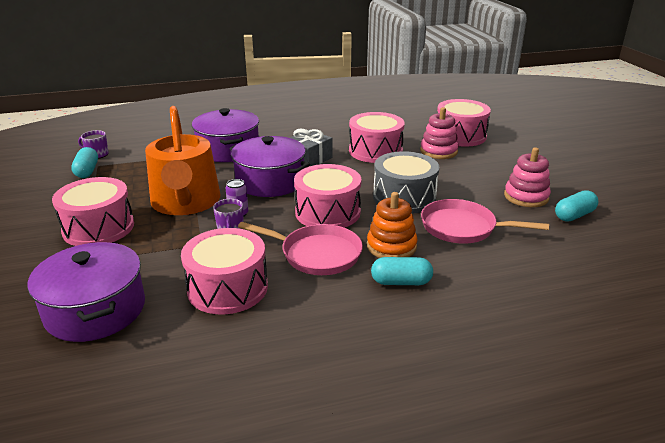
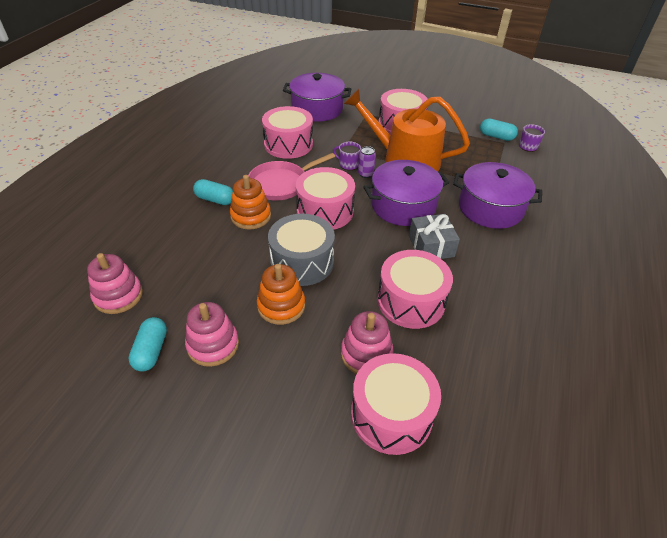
camera: 125 degrees right, 15 degrees up
turquoise capsule [371,257,433,285] -> turquoise capsule turned 75 degrees clockwise [193,179,233,205]
pink pan [421,199,549,244] -> none
none -> pink stacking toy [87,253,143,314]
none -> orange stacking toy [257,264,305,325]

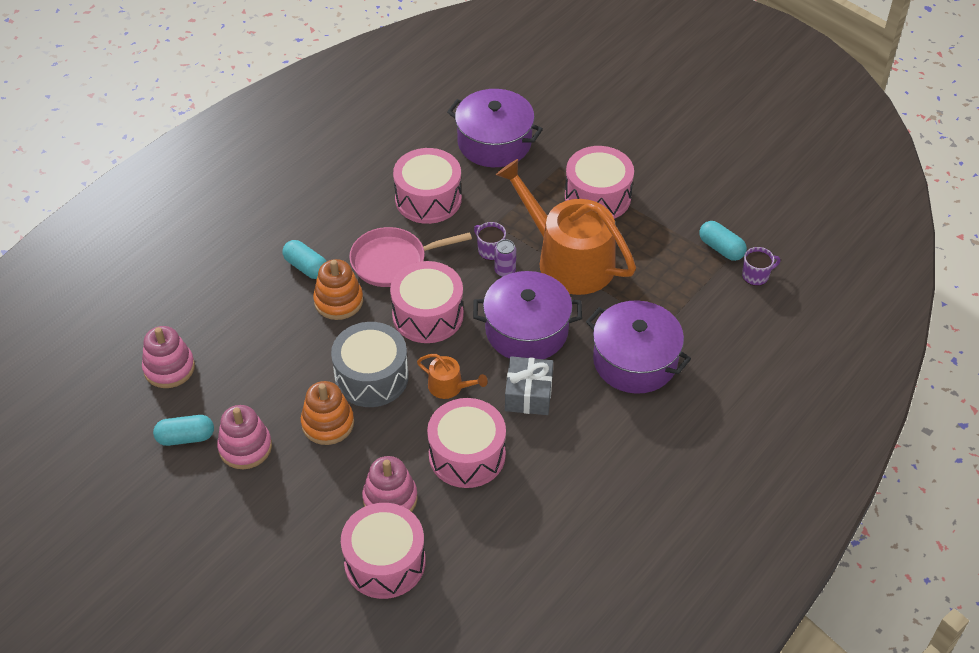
camera: 20 degrees right, 5 degrees up
turquoise capsule [128,317,167,372] -> turquoise capsule turned 60 degrees clockwise [153,415,214,446]
none -> orange watering can [417,354,488,399]

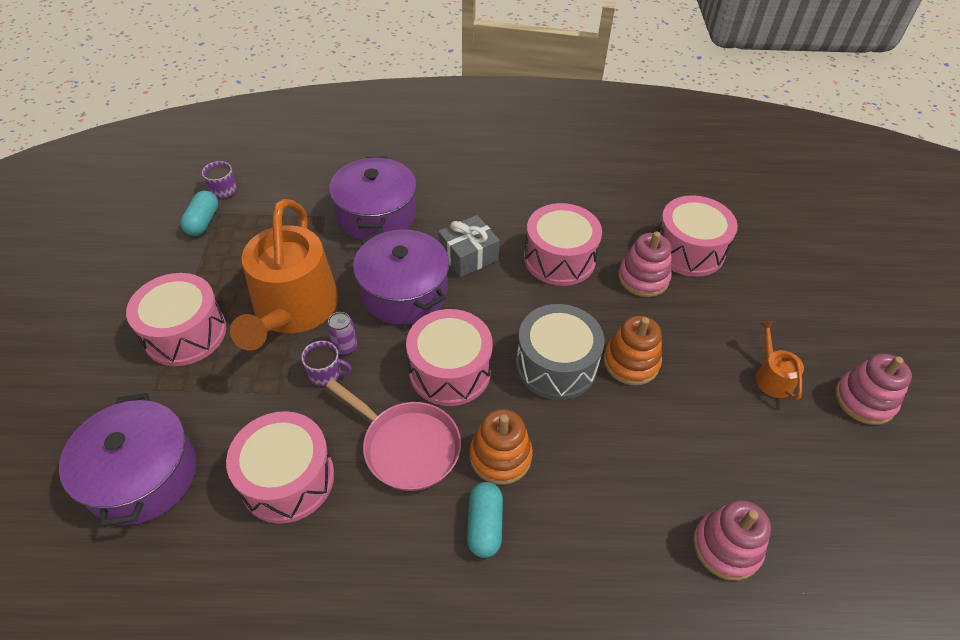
camera: 130 degrees left, 0 degrees up
turquoise capsule [153,415,214,446] -> none
pink stacking toy [217,405,272,469] -> pink stacking toy moved to [835,353,912,425]
orange watering can [417,354,488,399] -> orange watering can moved to [755,321,804,400]
purple mug [474,222,506,260] -> purple mug turned 90 degrees counterclockwise [301,341,352,387]

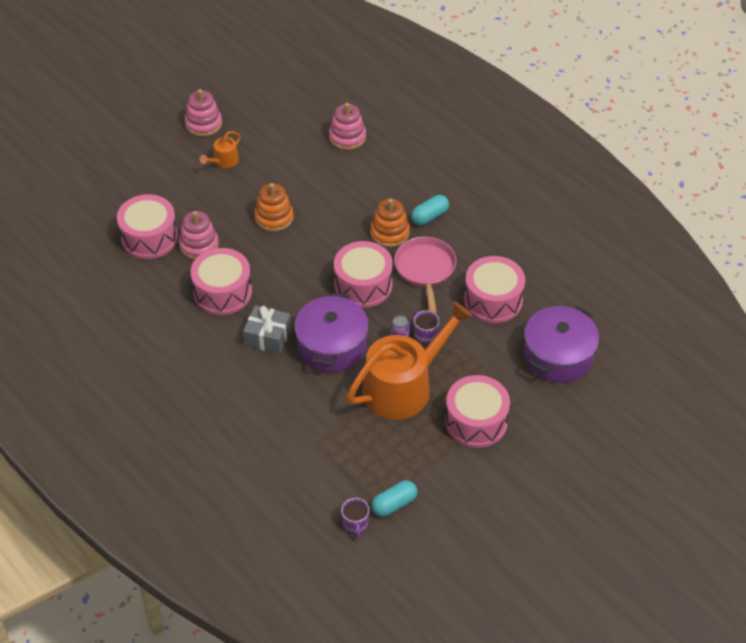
camera: 130 degrees left, 0 degrees up
purple pot [329,157,417,240] -> none
grey drum [516,304,605,400] -> none

